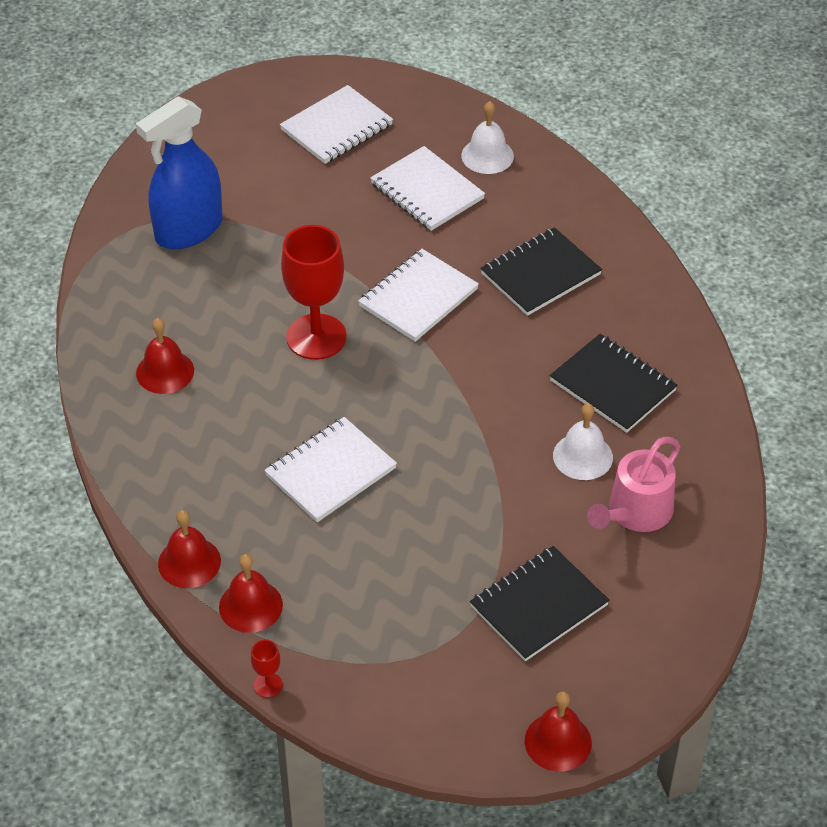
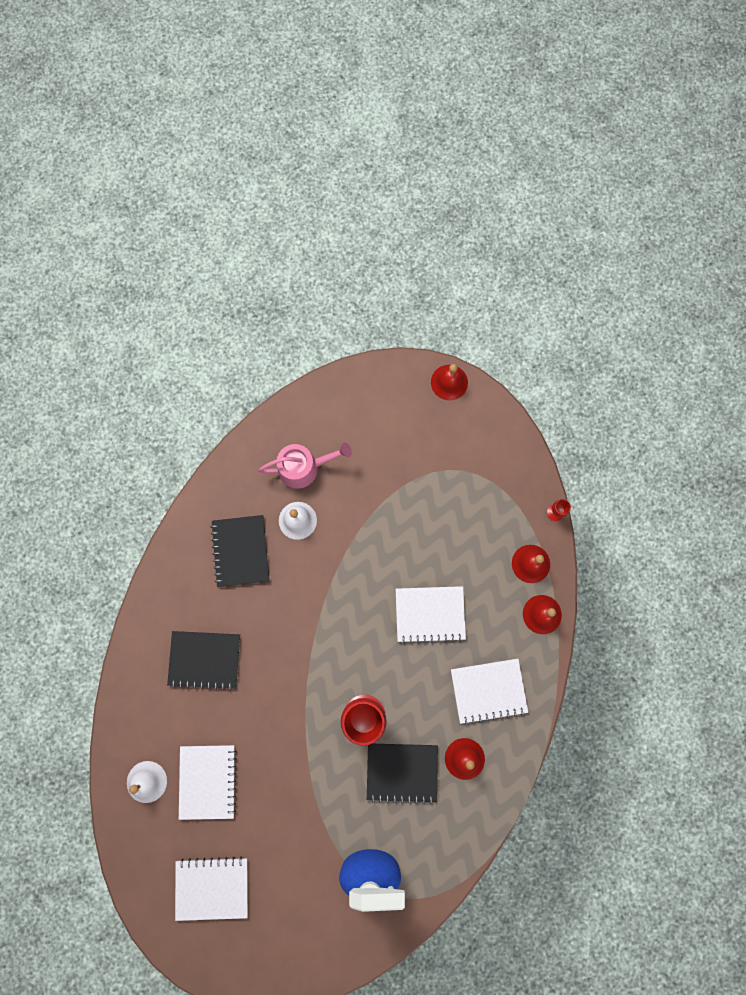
camera: 140 degrees left, 30 degrees up
white notebook [358,249,479,342] -> white notebook moved to [451,659,528,725]
black notebook [470,546,610,661] -> black notebook moved to [367,744,438,804]

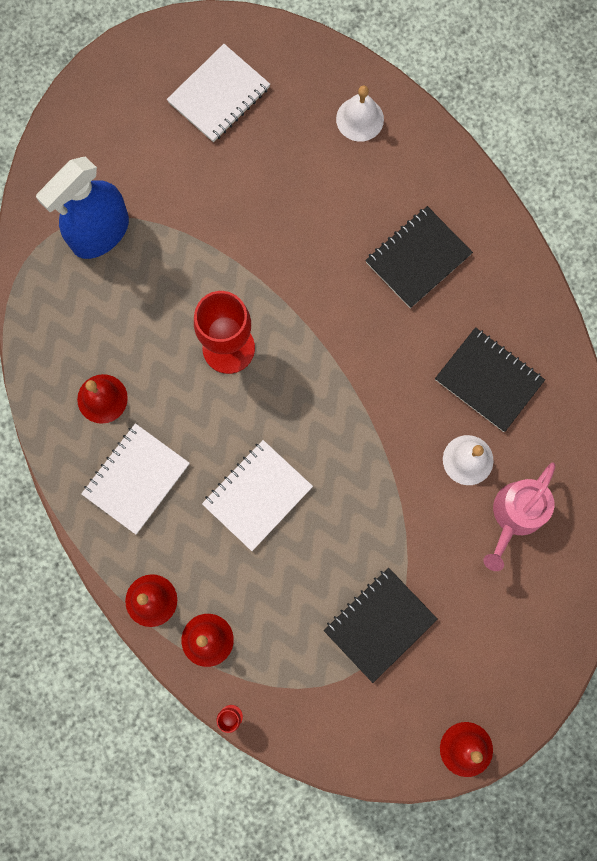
camera: 135 degrees right, 0 degrees up
white notebook [179,745,237,820] -> none
black notebook [367,744,438,804] -> black notebook moved to [324,568,438,683]

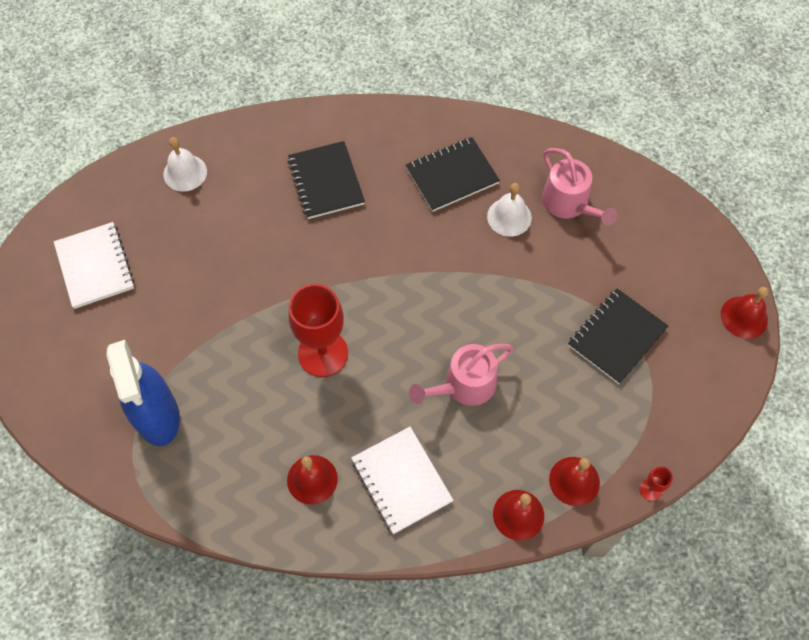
camera: 65 degrees left, 15 degrees down
white notebook [202,440,313,551] -> pink watering can [409,344,514,406]
black notebook [324,568,438,683] -> black notebook turned 60 degrees clockwise [568,289,668,384]

